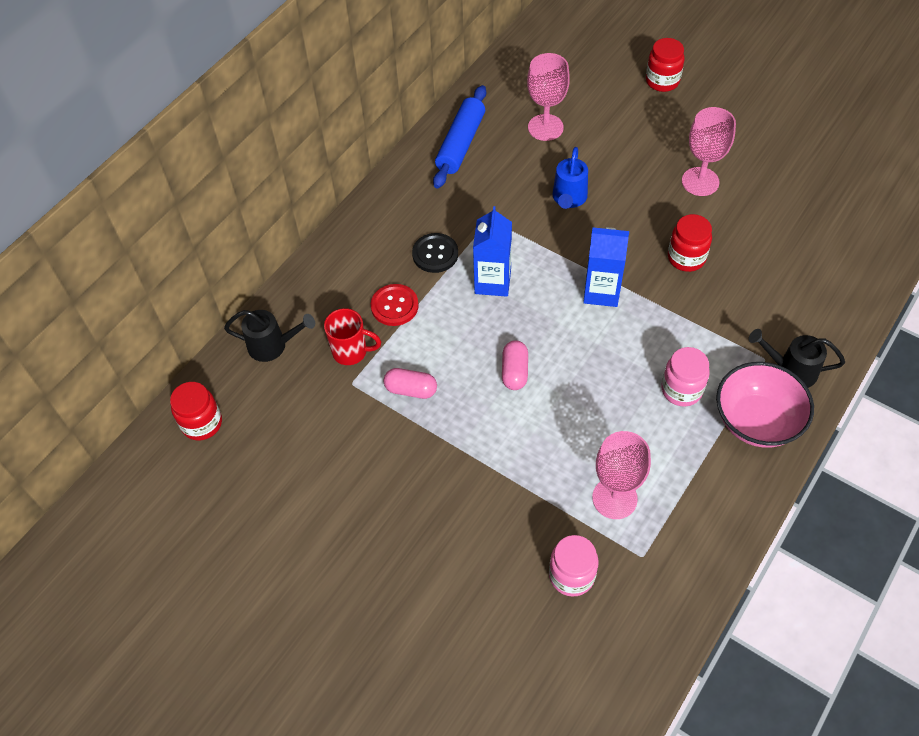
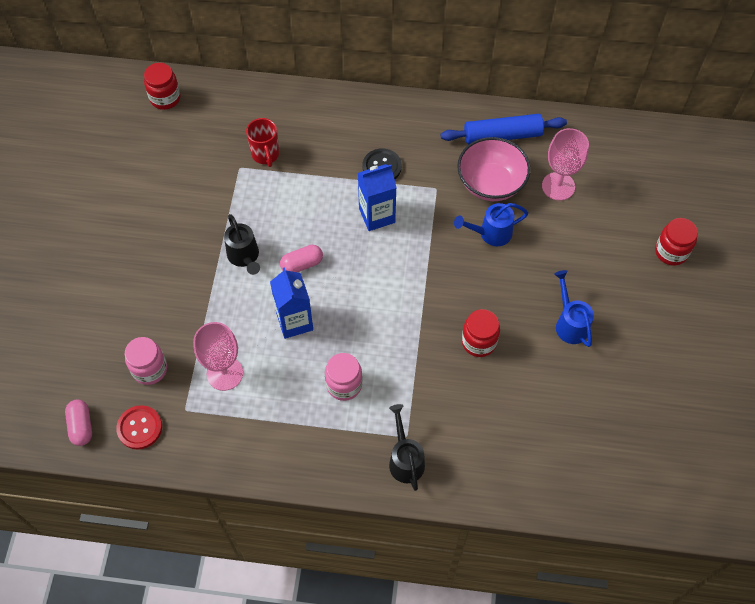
camera: 60 degrees right, 5 degrees up
black watering can [224,310,315,362] -> black watering can moved to [224,214,260,275]
red button [371,284,419,326] -> red button moved to [116,405,162,449]
pink capsule [383,368,437,399] -> pink capsule moved to [65,400,92,446]
blue carton [583,227,629,307] -> blue carton moved to [270,267,313,339]
pink goblet [682,107,736,196] -> blue watering can [554,270,594,347]
pink bowl [716,362,814,448] -> pink bowl moved to [457,137,531,201]

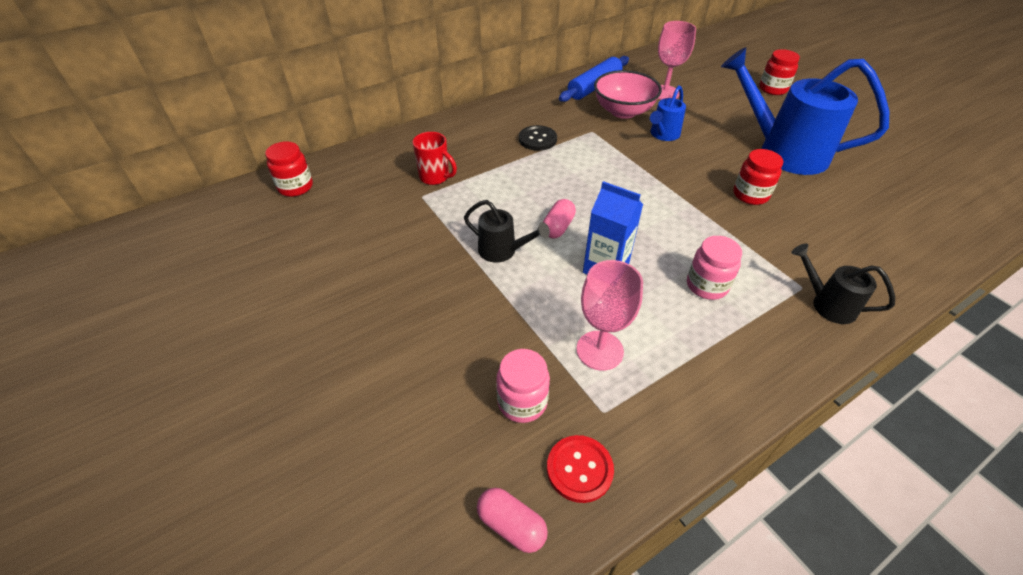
camera: 40 degrees left, 15 degrees down
blue carton [358,164,397,231] -> none
blue watering can [554,270,594,347] -> blue watering can [721,47,889,175], size x2.08

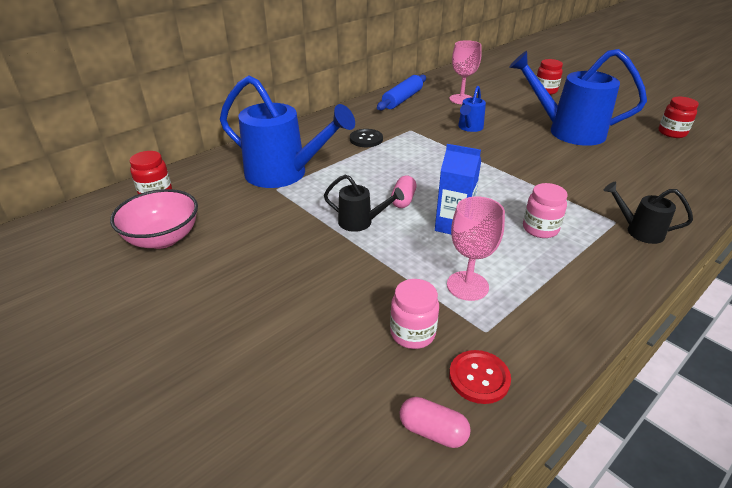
camera: 10 degrees left, 10 degrees down
red mug [412,132,457,185] -> blue watering can [220,76,355,188]
pink bowl [594,70,662,119] -> pink bowl moved to [110,189,198,249]
red jar [733,149,783,205] -> red jar moved to [658,97,699,138]

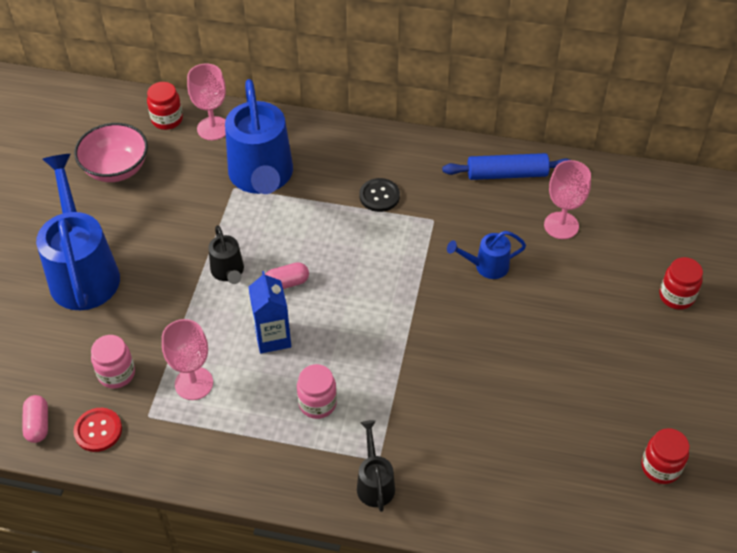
camera: 55 degrees right, 15 degrees up
blue watering can [509,49,647,146] -> blue watering can moved to [36,154,120,310]
none -> pink goblet [187,63,226,140]

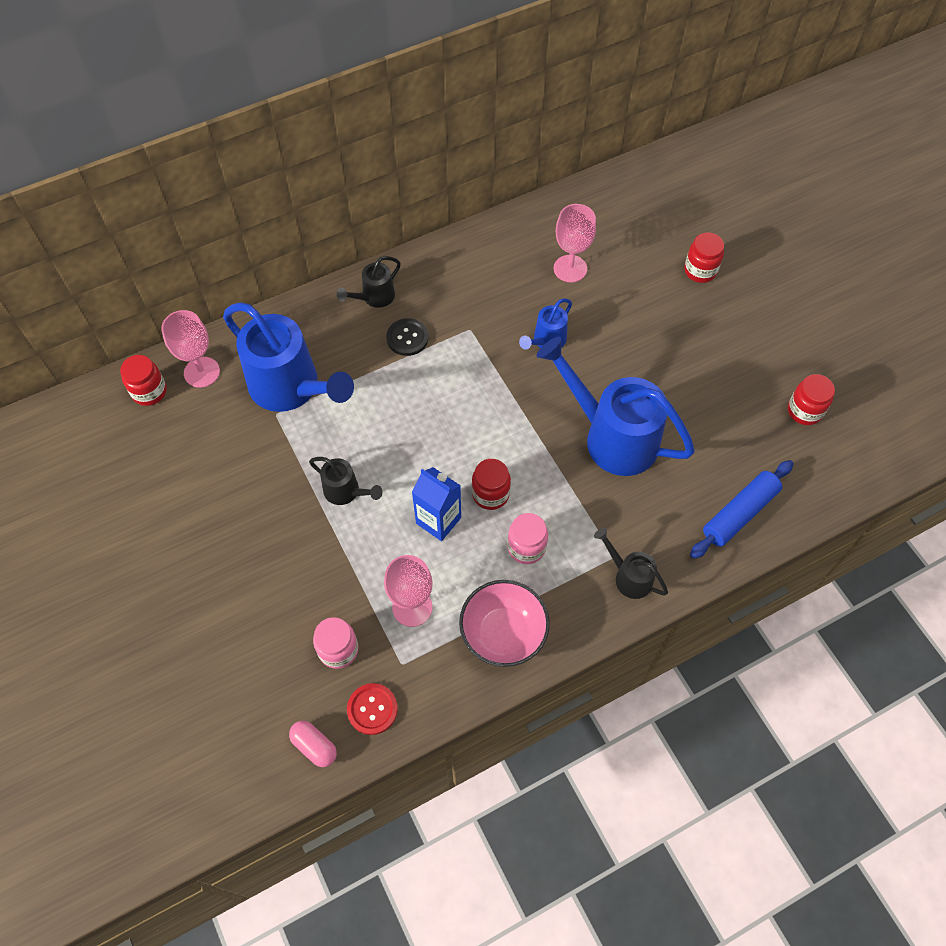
camera: 40 degrees left, 10 degrees up
blue watering can [36,154,120,310] -> blue watering can moved to [537,337,695,476]
pink bowl [74,123,148,182] -> pink bowl moved to [459,580,550,667]
pink capsule [265,262,309,289] -> none
blue rolling pin [442,153,570,180] -> blue rolling pin moved to [690,460,793,559]
none -> black watering can [337,256,401,308]
none -> red jar [472,459,511,510]

